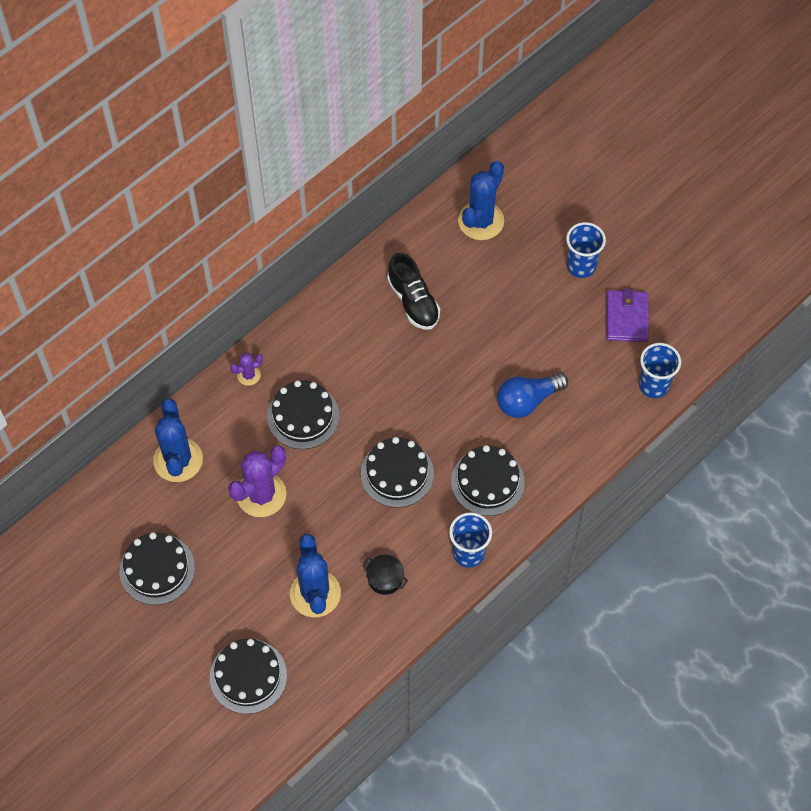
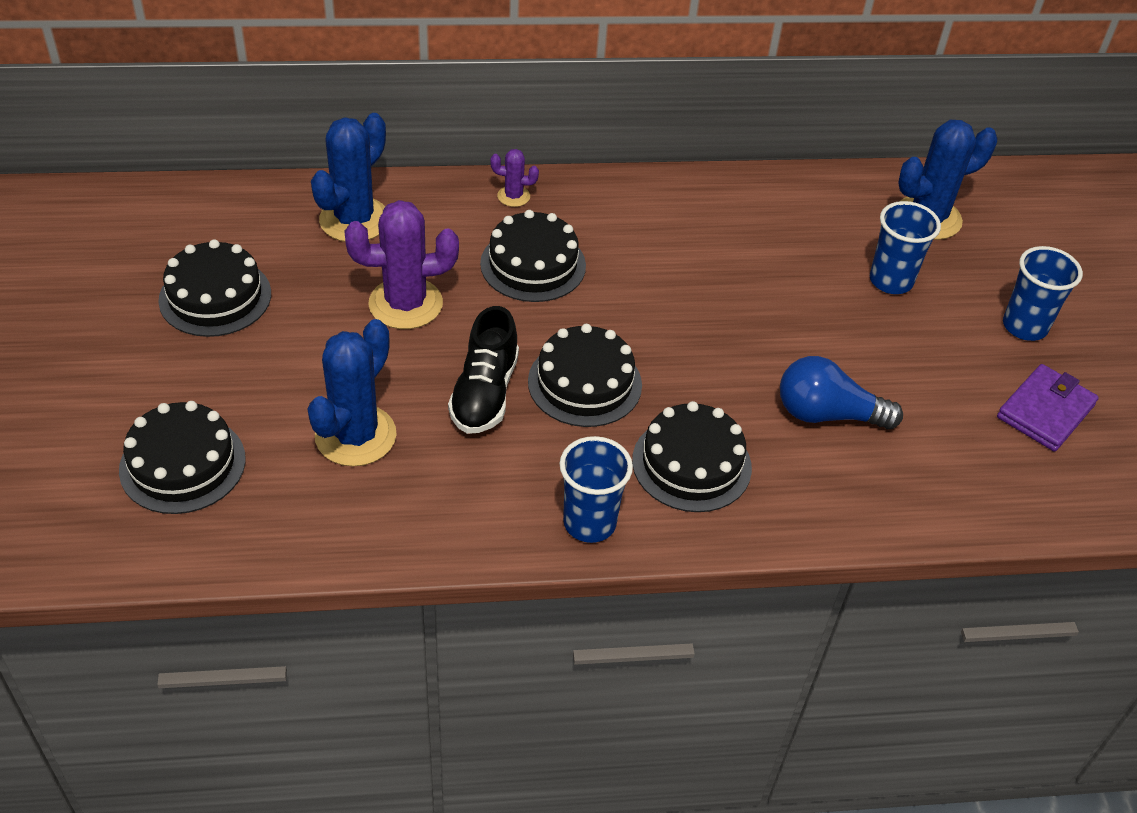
camera: 35 degrees right, 15 degrees down
black pot [363,555,408,595] -> none
black shoe [387,252,440,330] -> black shoe moved to [448,306,519,434]
blue cup [639,343,681,398] -> blue cup moved to [870,201,941,294]

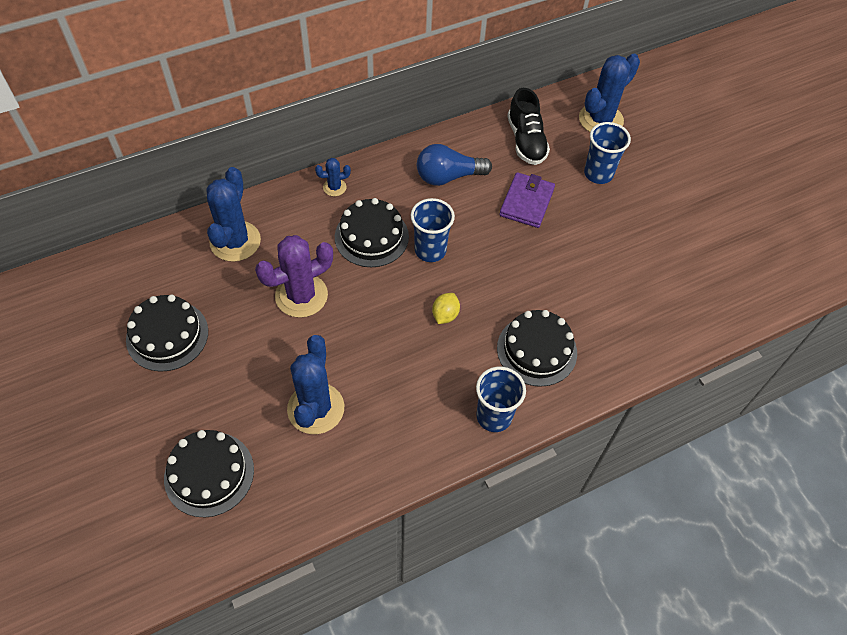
camera: 20 degrees left, 10 degrees up
black shoe [448,306,519,434] -> black shoe moved to [507,88,550,165]
purple cactus [490,149,539,207] -> blue cactus [315,158,351,196]
black cake [528,324,642,427] -> yellow lemon [432,293,460,324]
blue light bulb [780,356,903,429] -> blue light bulb moved to [417,144,492,186]
purple wallet [997,364,1099,451] -> purple wallet moved to [499,172,555,228]
blue cup [1003,246,1083,341] -> blue cup moved to [410,198,455,262]

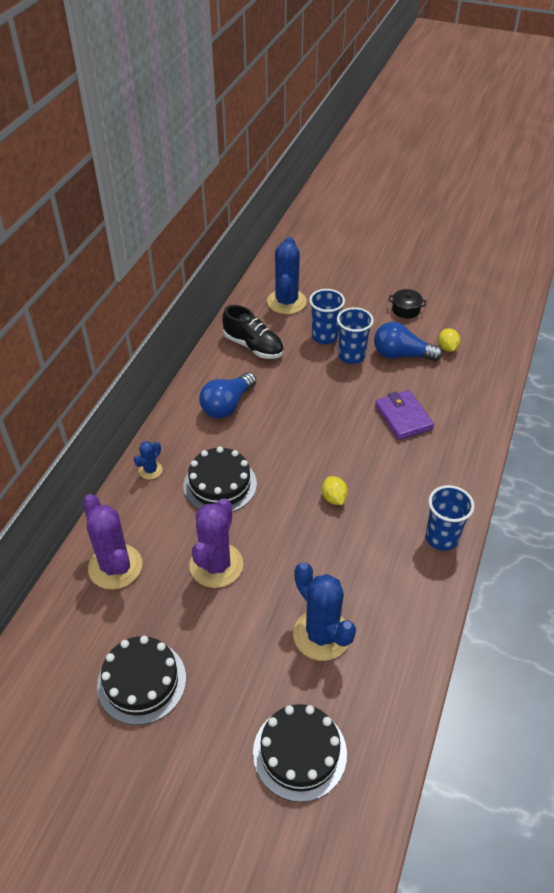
camera: 40 degrees left, 10 degrees down
blue cactus [206,167,261,262] -> purple cactus [82,494,142,590]
blue cup [410,198,455,262] -> blue cup moved to [337,307,374,364]
black cake [497,310,577,387] -> none
purple wallet [499,172,555,228] -> purple wallet moved to [375,390,434,440]
none -> blue light bulb [374,322,443,361]
none -> black pot [388,289,426,318]
none -> yellow lemon [438,328,460,352]

